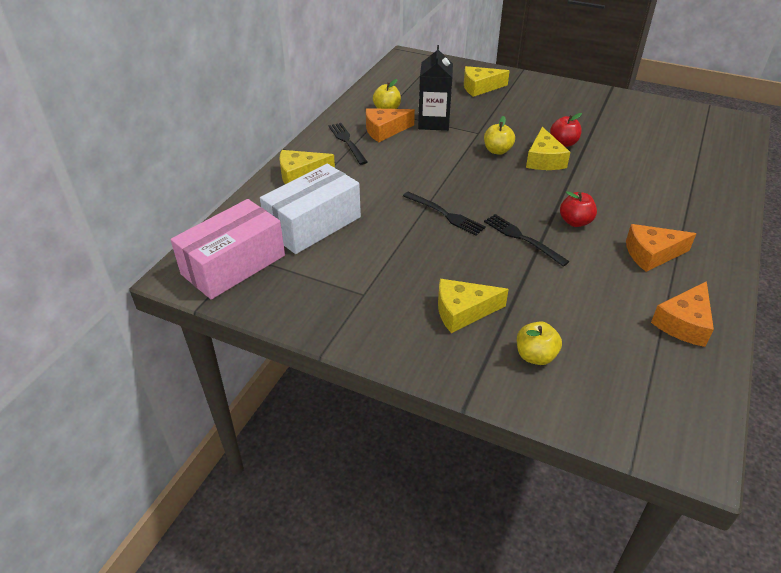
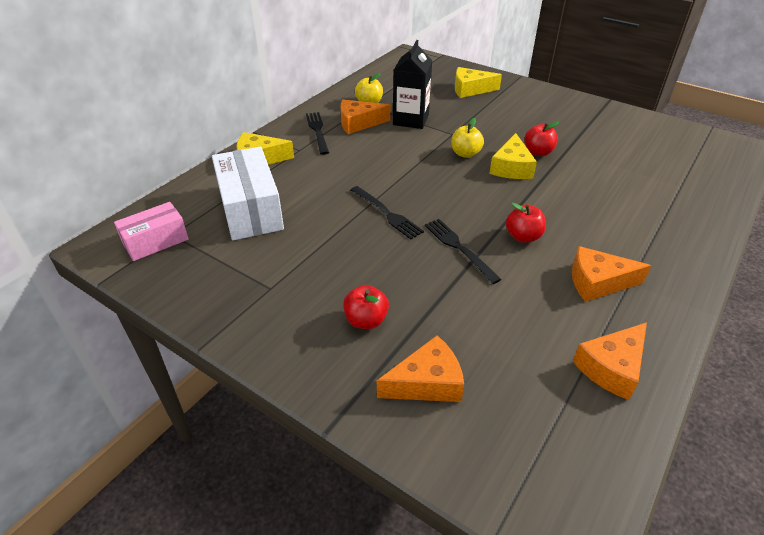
camera: 10 degrees right, 0 degrees up
pink box [170,199,285,300] -> pink box [114,202,189,261], size x0.61
white box [260,164,361,254] -> white box turned 75 degrees counterclockwise [212,147,284,240]
yellow cheese [438,279,509,333] -> red apple [343,285,389,329]
yellow apple [517,321,562,365] -> orange cheese [377,335,464,402]

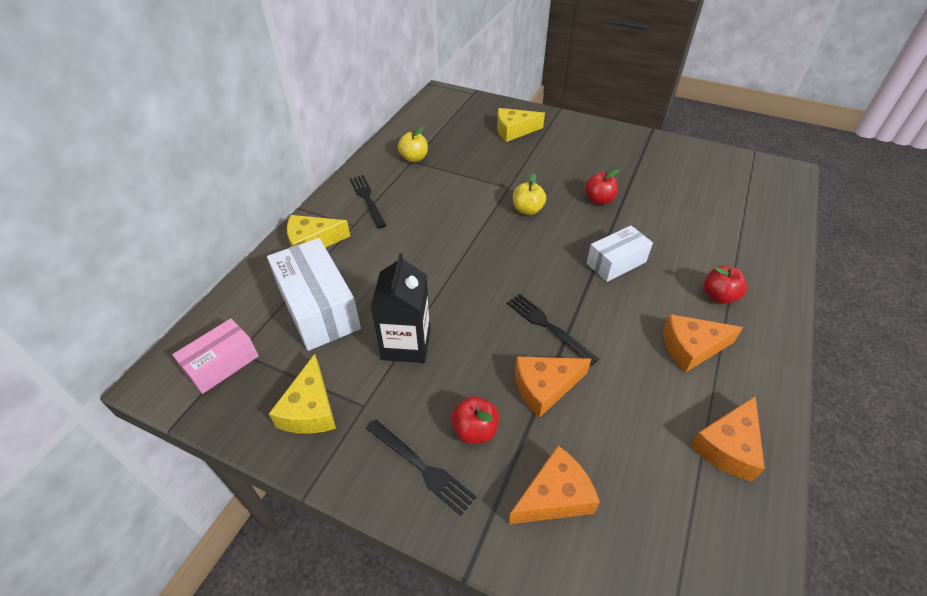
camera: 10 degrees left, 5 degrees up
orange cheese [341,100,390,134] -> orange cheese moved to [515,357,591,418]
black fork [351,186,424,239] -> black fork moved to [367,420,476,516]
black carton [393,40,432,129] -> black carton moved to [371,253,431,363]
yellow cheese [489,133,537,179] -> yellow cheese moved to [269,354,336,434]
red apple [506,203,546,243] -> red apple moved to [704,266,747,304]
none -> white box [587,226,653,282]

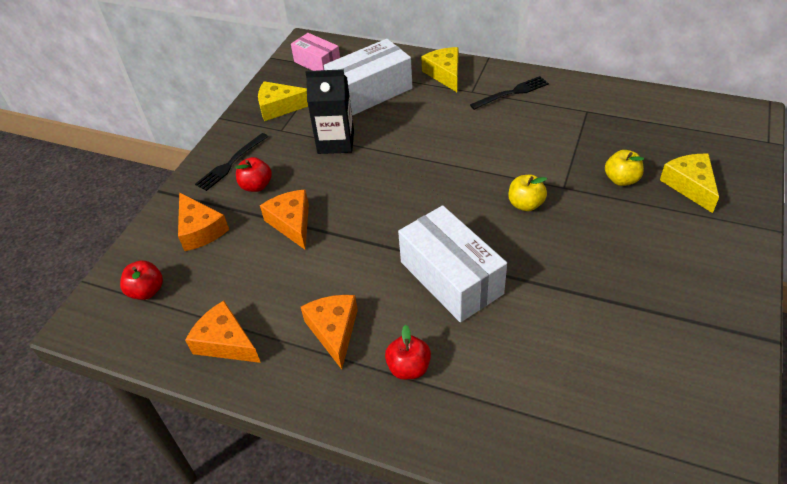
camera: 90 degrees right, 0 degrees up
yellow apple [398,126,428,162] -> yellow apple moved to [605,150,644,186]
black fork [507,294,599,366] -> none
red apple [585,169,619,205] -> red apple moved to [120,260,163,300]
white box [587,226,653,282] -> white box [398,205,507,322], size x1.63

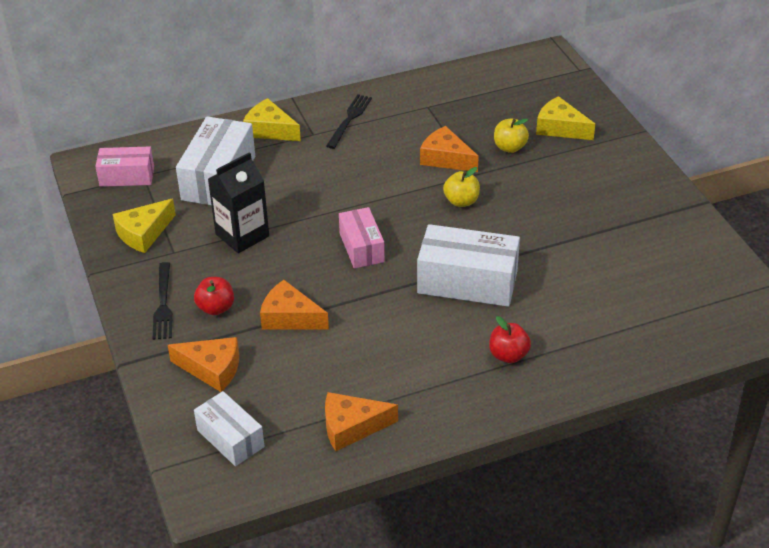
camera: 45 degrees left, 5 degrees down
red apple [120,260,163,300] -> white box [194,391,265,466]
orange cheese [301,295,358,369] -> orange cheese moved to [420,126,479,172]
none -> pink box [339,207,385,269]

